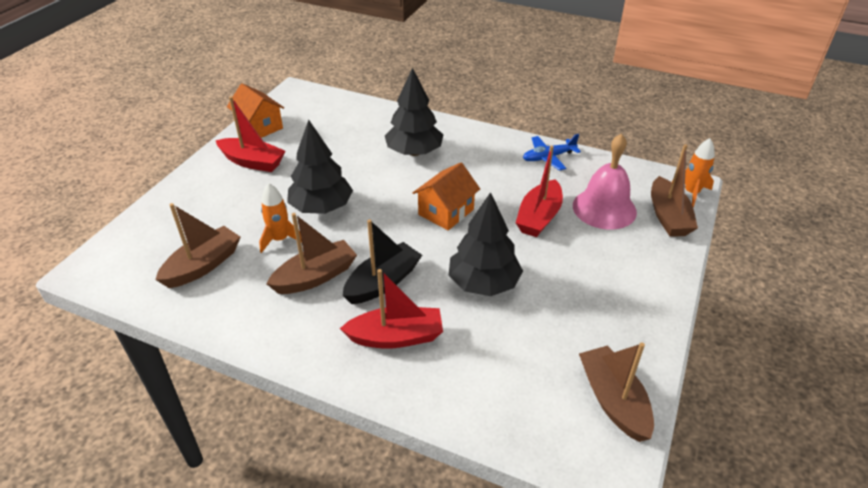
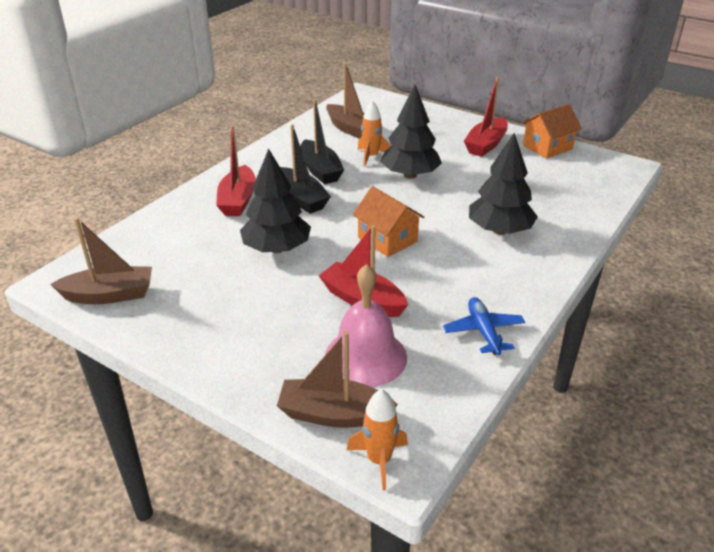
camera: 100 degrees right, 5 degrees down
brown boat [267,213,357,294] -> black boat [300,99,344,184]

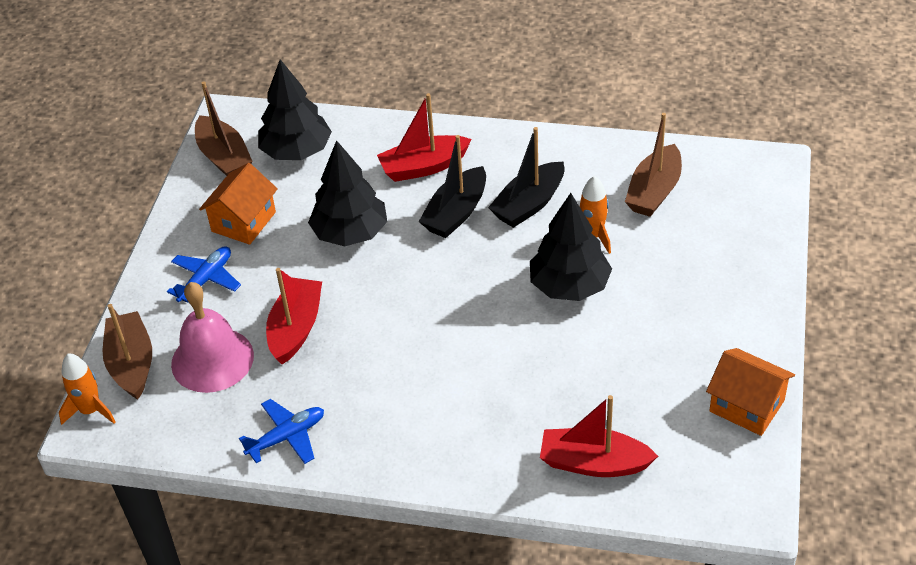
camera: 70 degrees right, 10 degrees up
orange house [353,186,425,257] -> orange house moved to [199,163,278,245]
red boat [464,77,508,157] -> red boat moved to [540,395,658,477]
black tree [469,133,538,235] -> black tree moved to [258,59,332,160]
none -> blue plane [167,246,241,303]

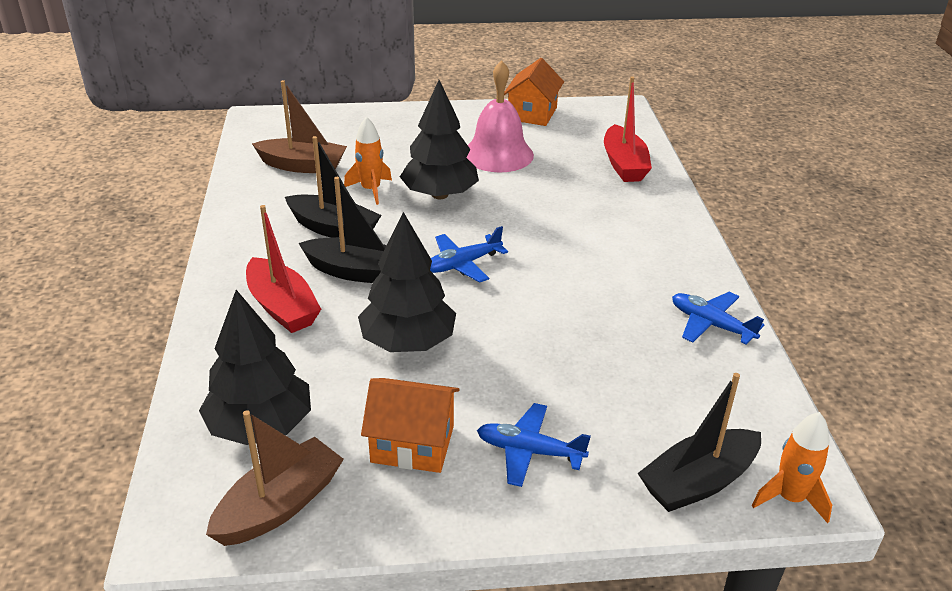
camera: 110 degrees left, 10 degrees down
brown boat [103,304,152,400] -> black boat [638,373,761,512]
pink bell [171,282,254,393] -> pink bell moved to [466,60,534,172]
red boat [266,268,322,364] -> none
none -> blue plane [430,226,508,283]

